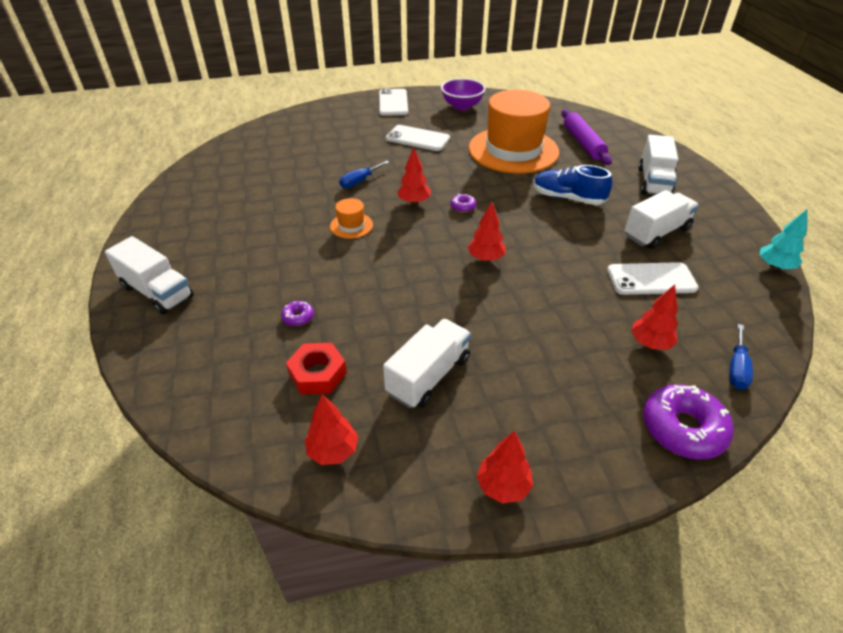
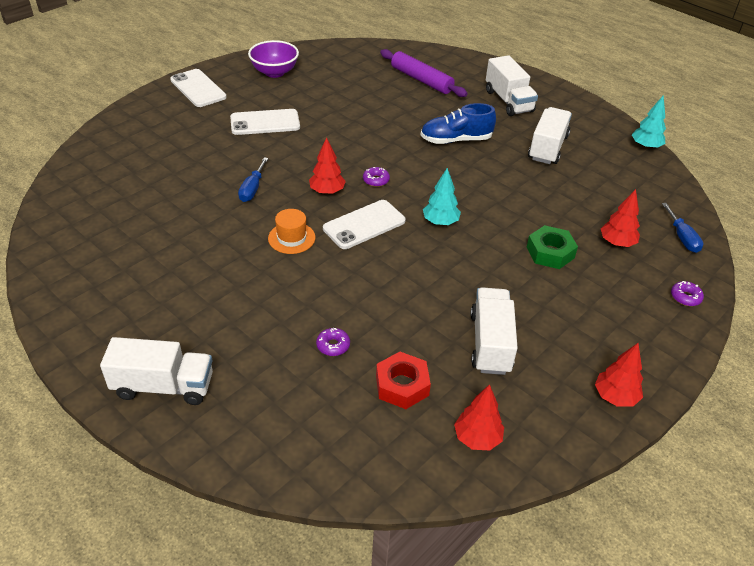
camera: 35 degrees left, 0 degrees up
orange hat [468,90,559,174] -> none
red tree [468,201,506,261] -> turquoise tree [423,168,461,225]
white phone [607,262,699,295] -> white phone moved to [323,200,406,249]
purple donut [643,384,734,459] -> purple donut [671,281,704,306], size x0.46
none -> green nut [527,225,578,269]

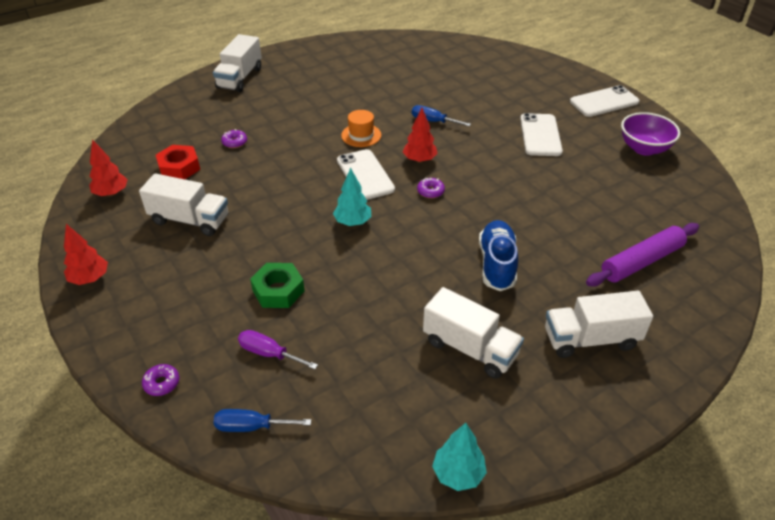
camera: 105 degrees right, 0 degrees up
red tree [601,189,640,247] -> purple screwdriver [238,330,318,369]

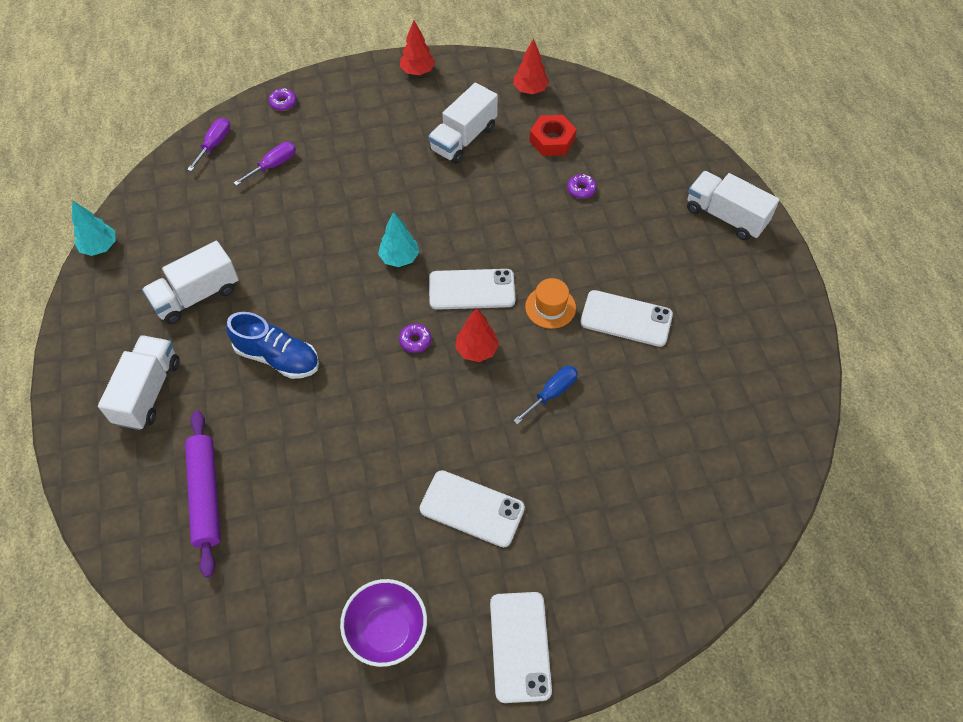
camera: 110 degrees right, 15 degrees up
blue screwdriver [214,409,311,432] -> purple screwdriver [187,118,230,171]
green nut [250,263,305,308] -> none
none -> white phone [580,290,673,347]

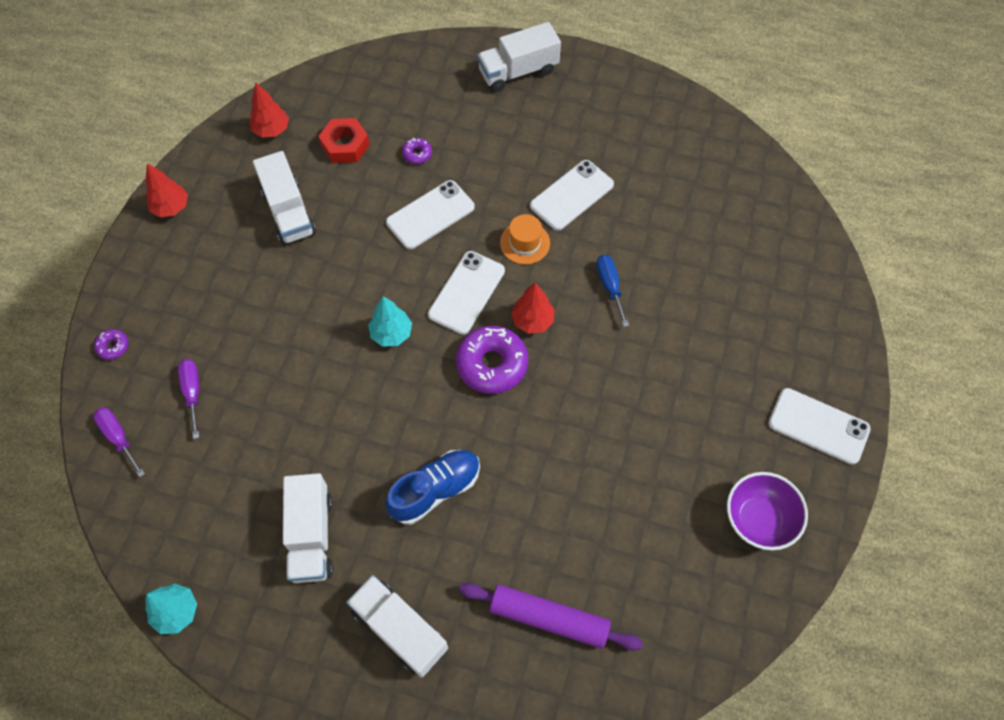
camera: 60 degrees left, 5 degrees up
purple donut [399,324,431,353] -> purple donut [456,326,528,394], size x2.16
white phone [420,470,525,547] -> white phone moved to [386,180,475,249]

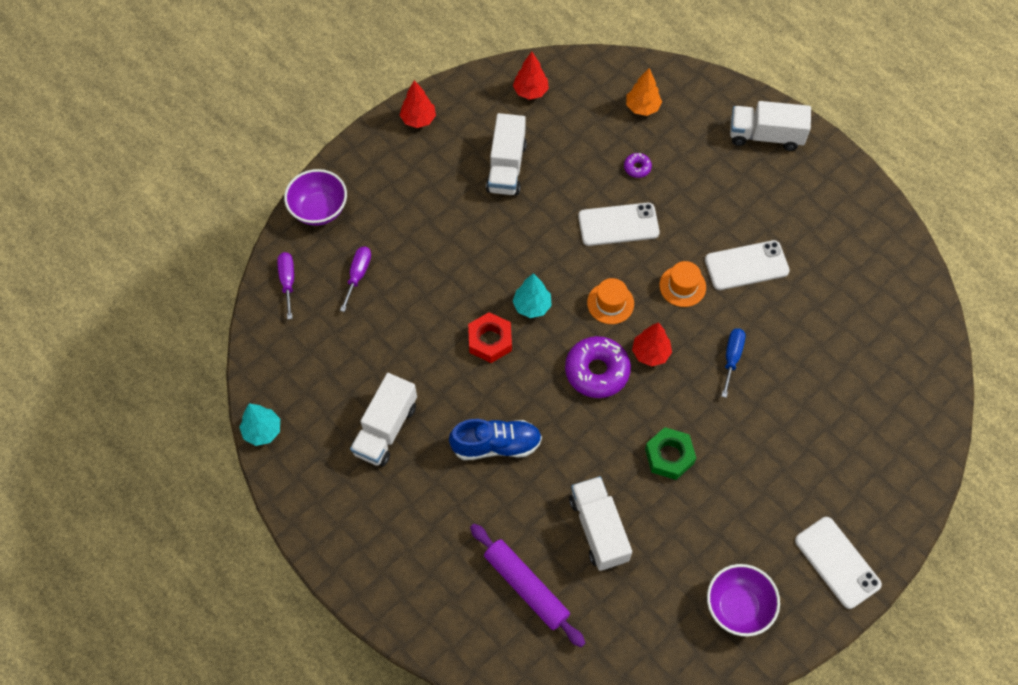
camera: 30 degrees right, 0 degrees up
purple donut [94,329,129,360] -> purple bowl [284,169,347,226]
red nut [318,118,370,163] -> red nut moved to [468,312,512,363]
white truck [346,575,448,678] -> white truck moved to [569,476,632,571]
white phone [428,251,505,335] -> orange hat [587,278,634,324]
none -> orange tree [626,68,662,116]
none -> green nut [645,427,696,480]

